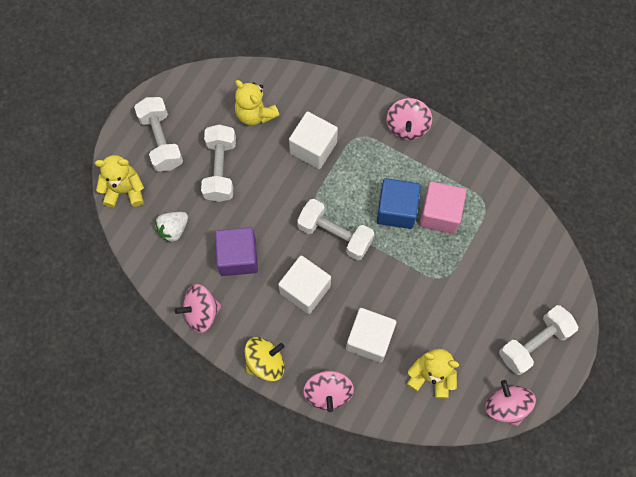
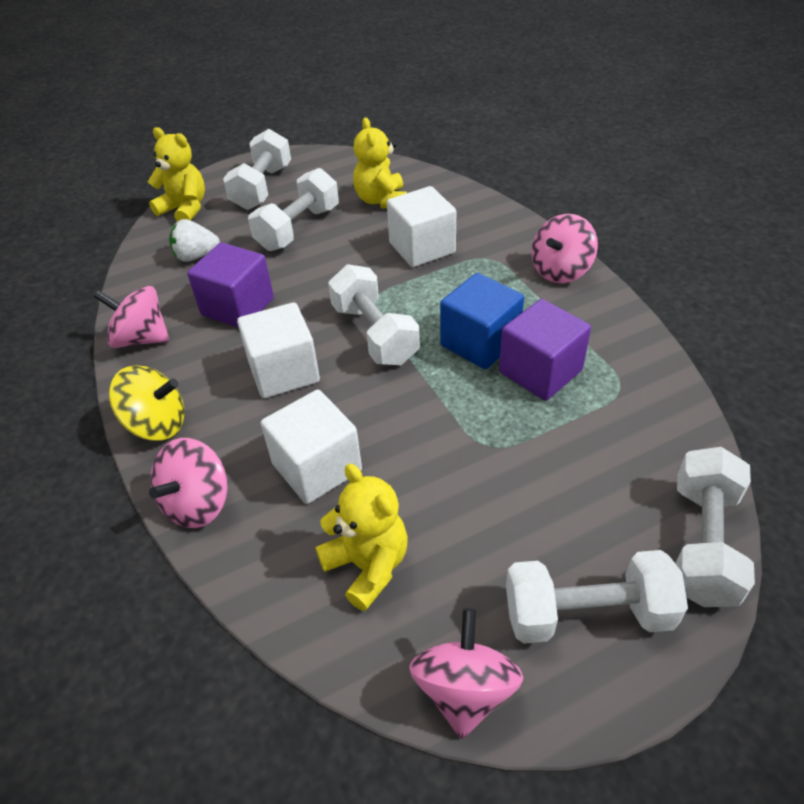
camera: 35 degrees right, 25 degrees down
pink cube [419,182,467,234] -> purple cube [499,299,591,401]
none -> white dumbbell [675,447,755,607]

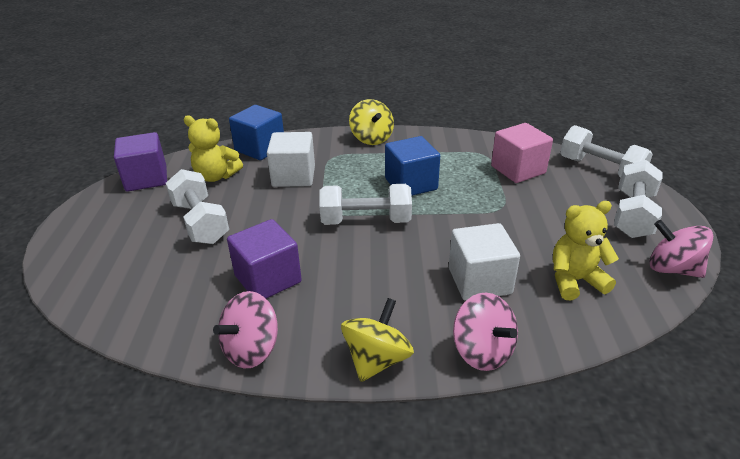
camera: 65 degrees left, 10 degrees down
yellow teddy bear [148,127,205,222] -> none
white strawberry [169,219,220,262] -> none
white dumbbell [223,129,291,210] -> none
white cube [237,302,320,398] -> none
purple cube [499,299,591,401] -> purple cube moved to [114,132,167,192]
pink spinning top [531,214,598,283] -> yellow spinning top [349,99,394,145]
none -> blue cube [229,105,284,160]
none -> pink cube [491,123,553,183]

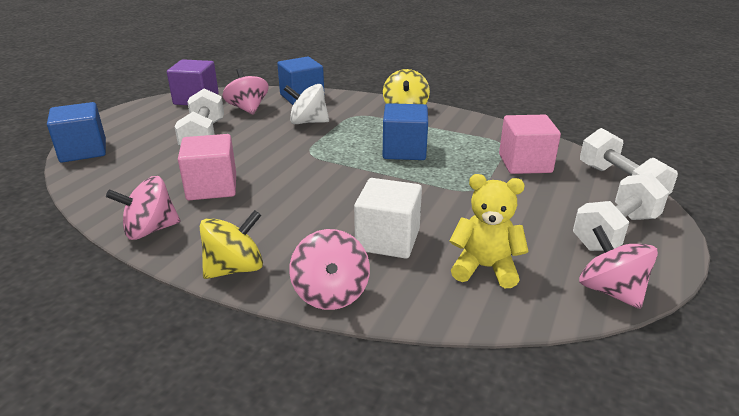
camera: 25 degrees right, 5 degrees down
yellow teddy bear [184,115,243,182] -> pink spinning top [222,68,268,115]
purple cube [227,219,302,298] -> pink cube [178,134,236,200]
white cube [267,132,315,187] -> white spinning top [284,84,329,124]
white dumbbell [320,184,412,225] -> none
none -> blue cube [47,102,106,163]

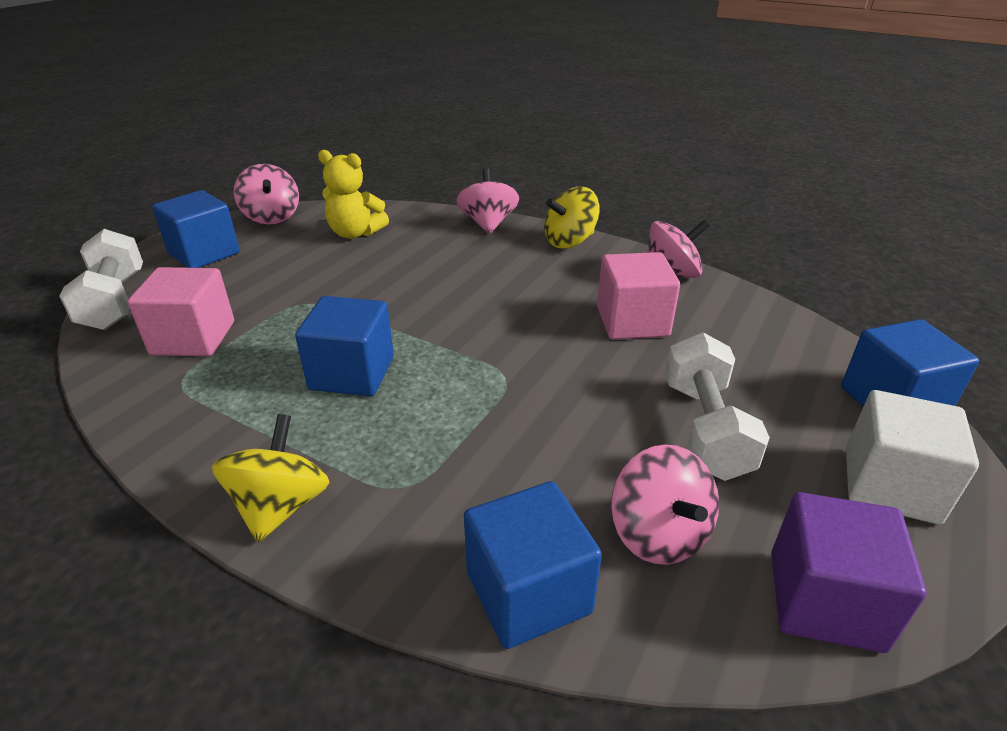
camera: 175 degrees left, 5 degrees up
white spinning top [284,84,329,124] -> none
white cube [354,178,422,259] -> white cube moved to [846,390,979,525]
white dumbbell [573,173,669,251] -> blue cube [152,190,240,268]

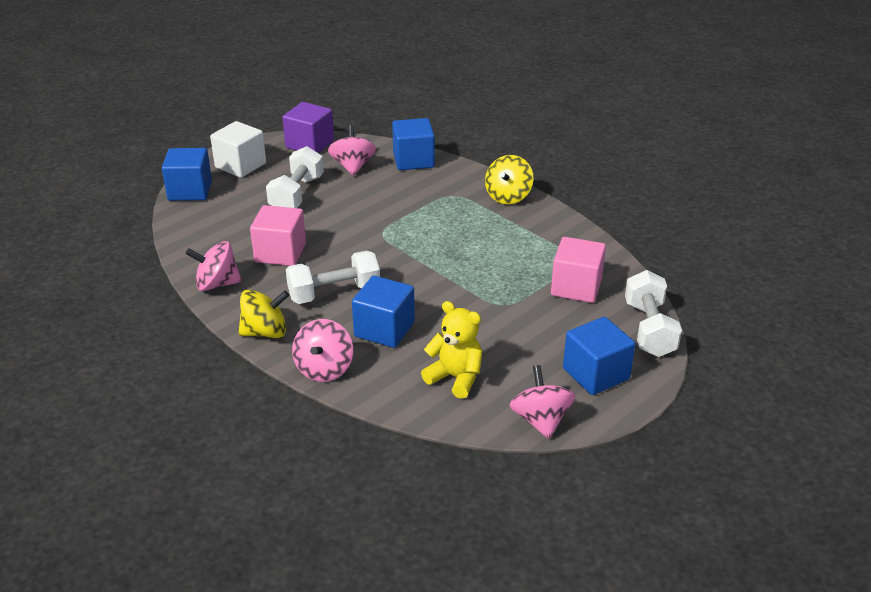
camera: 165 degrees left, 0 degrees up
blue cube [295,296,394,396] -> blue cube moved to [352,276,415,348]
none -> white dumbbell [286,251,380,304]

